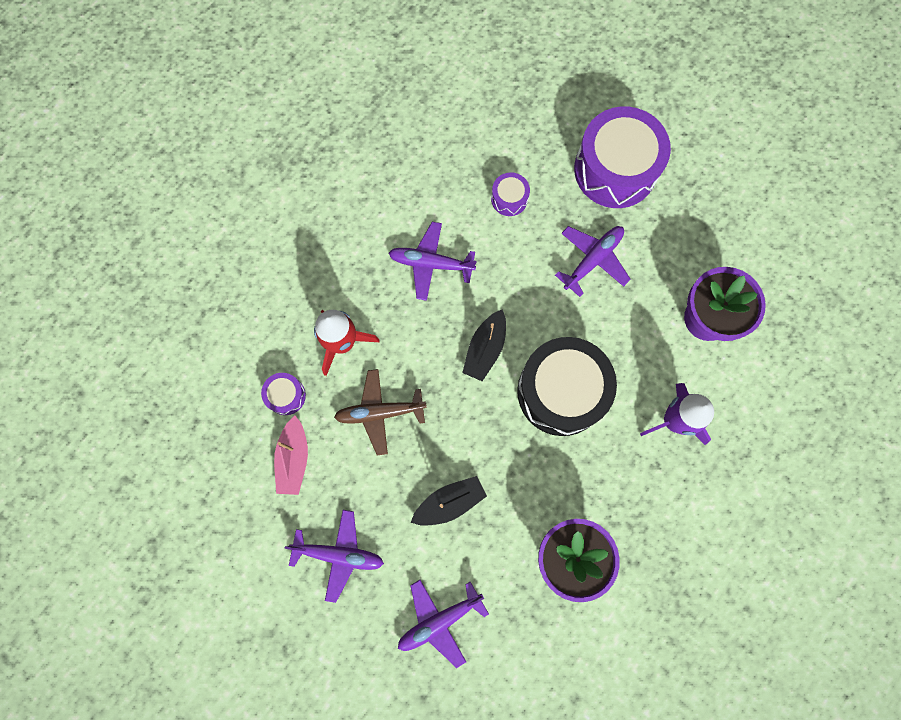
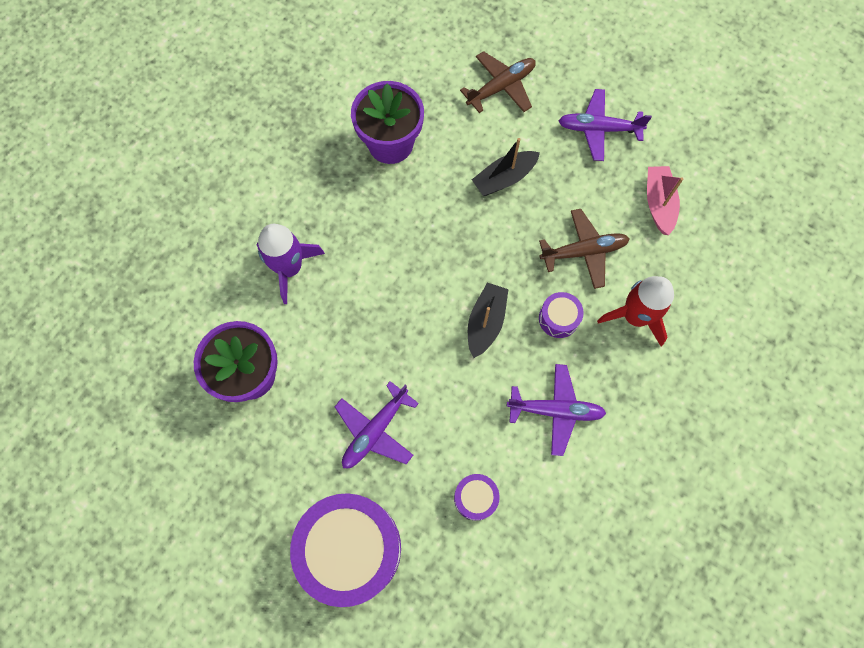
camera: 175 degrees right, 5 degrees down
purple drum [261,373,306,415] -> purple drum moved to [539,292,584,338]
purple plane [398,580,489,668] -> brown plane [460,51,536,113]
black drum [517,337,617,436] -> none

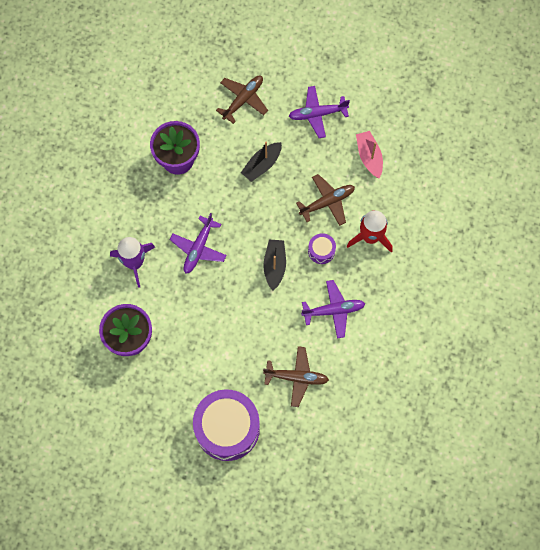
camera: 15 degrees left, 0 degrees up
purple plane [335,381,419,468] -> purple plane moved to [170,213,227,274]
purple drum [454,474,500,521] -> brown plane [263,346,329,407]

